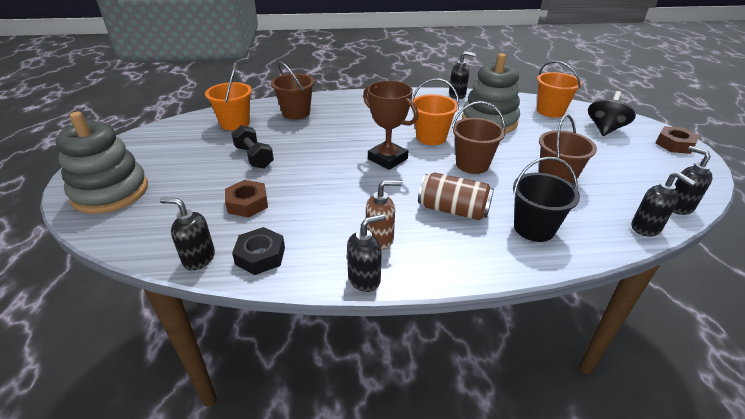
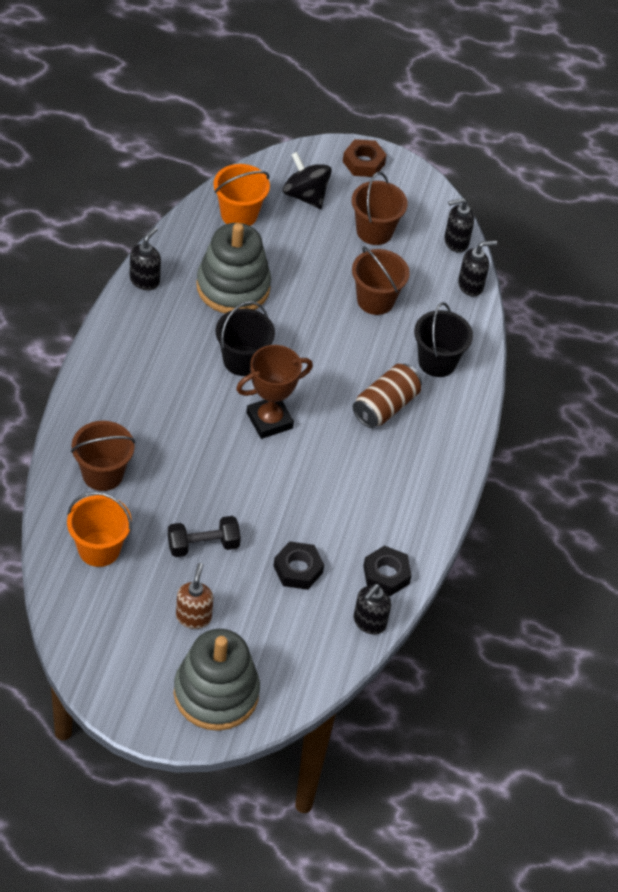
camera: 75 degrees left, 15 degrees up
brown nut [225,180,268,217] -> black nut [273,541,324,590]
black soap dispenser [347,214,385,292] -> none
brown soap dispenser [366,180,402,250] -> brown soap dispenser moved to [176,563,214,629]
orange bucket [412,78,459,145] -> black bucket [215,301,275,376]
brown bucket [452,101,505,174] -> brown bucket moved to [352,172,408,245]

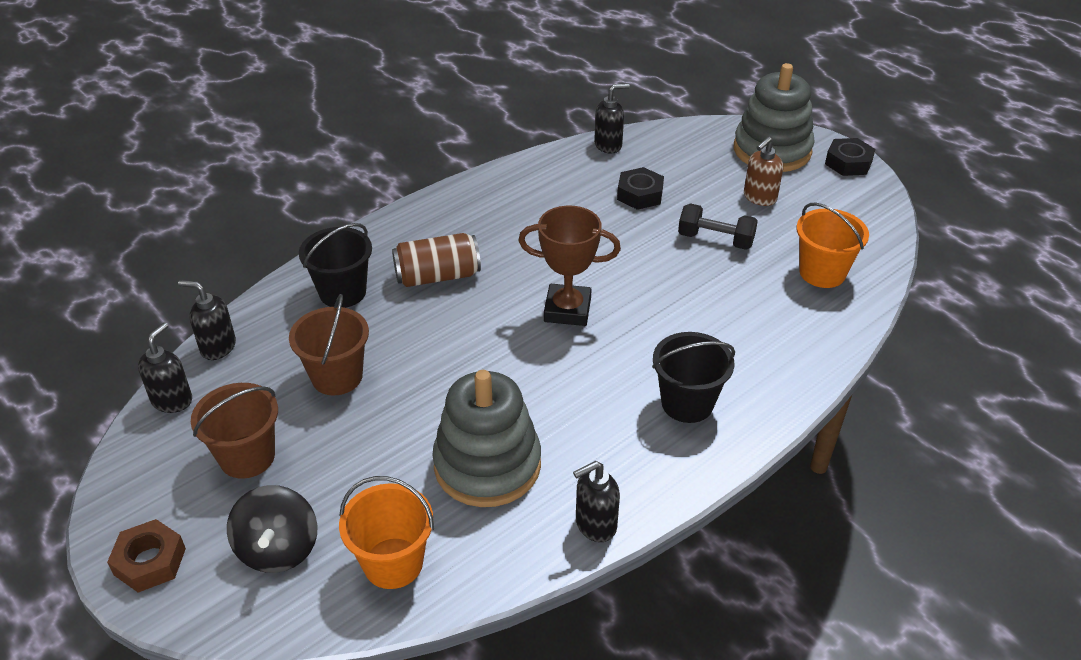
camera: 140 degrees left, 10 degrees down
brown bucket [71,421,135,491] -> none
black bucket [215,301,275,376] -> black bucket moved to [652,332,735,423]
black nut [363,545,412,596] -> black nut moved to [825,138,875,176]
black soap dispenser [444,198,474,253] -> black soap dispenser turned 90 degrees counterclockwise [138,322,192,413]

